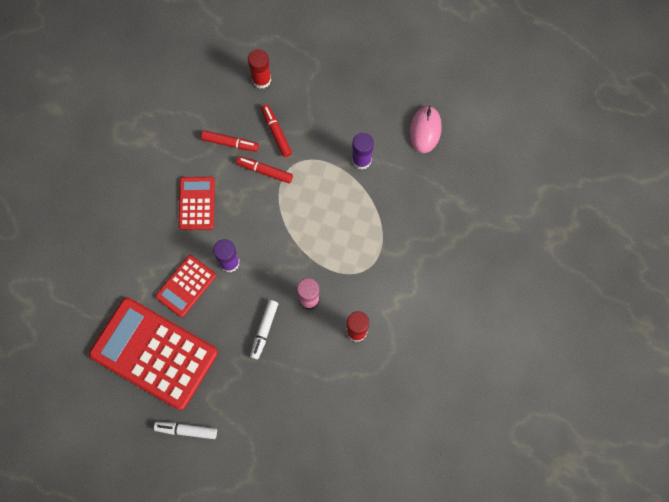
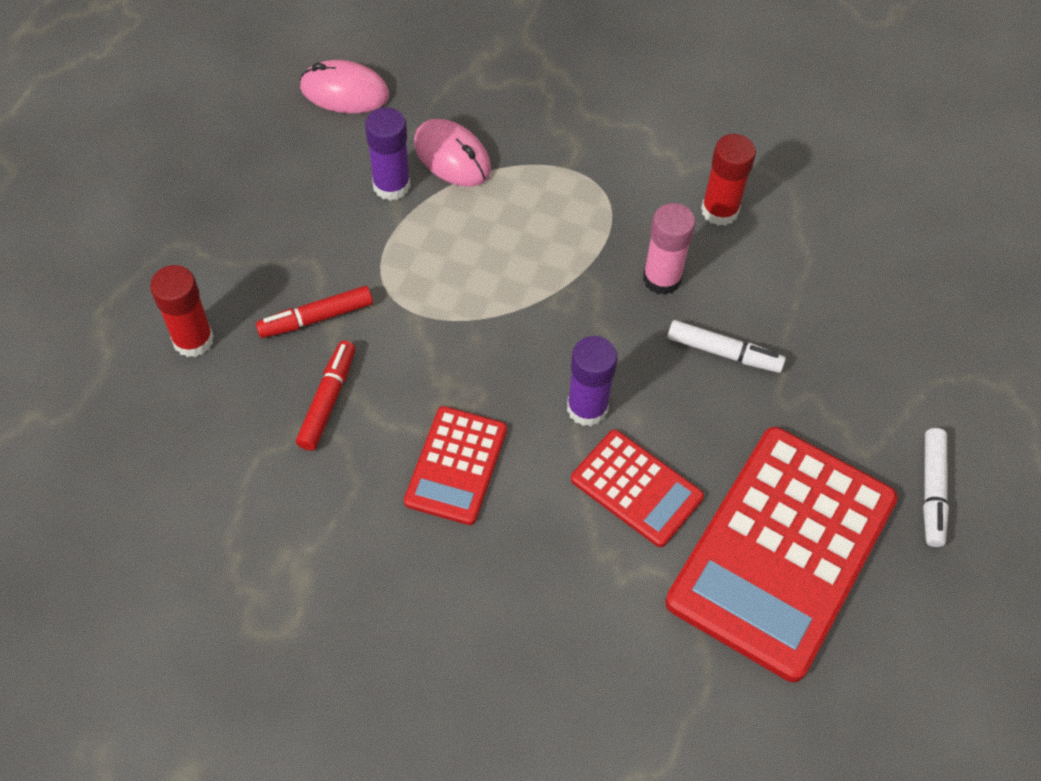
camera: 90 degrees left, 15 degrees down
red calculator [178,177,215,230] -> red calculator turned 75 degrees counterclockwise [404,406,507,525]
red marker [236,156,293,184] -> none
none -> pink mouse [414,119,491,187]

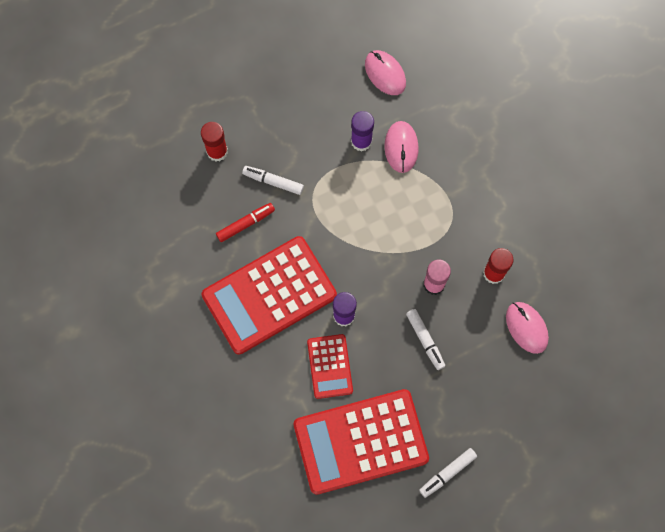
camera: 45 degrees right, 15 degrees up
red marker [256,286,373,338] -> white marker [242,166,304,195]
red calculator [404,406,507,525] -> red calculator [202,236,337,355], size x1.96
none -> pink mouse [506,302,549,354]

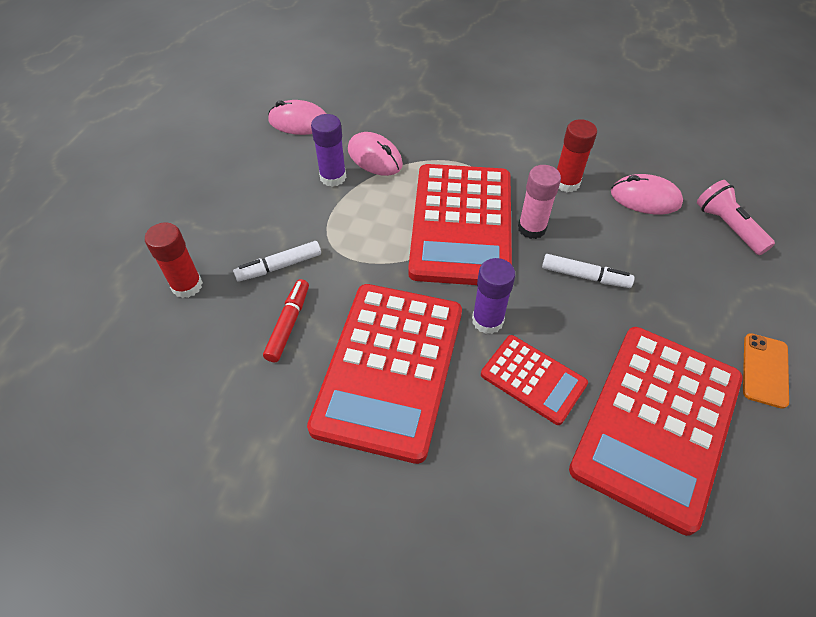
camera: 45 degrees left, 20 degrees down
white marker [419,448,477,498] -> orange phone [743,333,789,409]
none -> red calculator [408,164,512,285]
none -> pink flashlight [697,180,775,255]

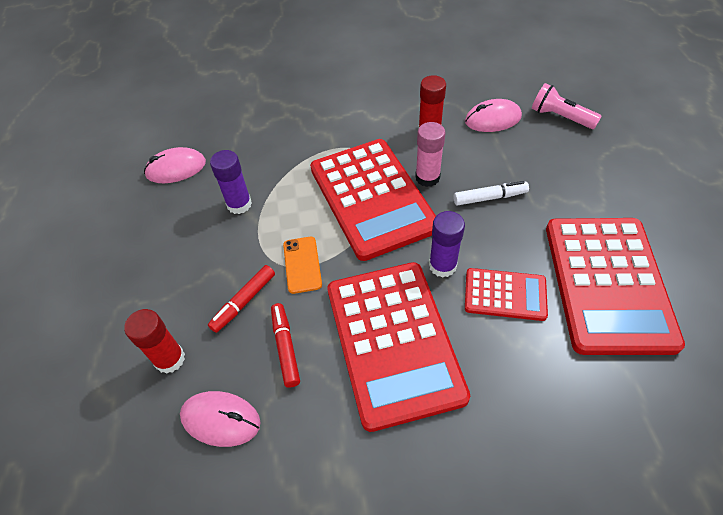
camera: 25 degrees left, 0 degrees up
white marker [233,241,321,282] -> red marker [208,265,275,333]
pink mouse [348,132,403,176] -> pink mouse moved to [180,391,261,447]
orange phone [743,333,789,409] -> orange phone moved to [283,237,322,294]

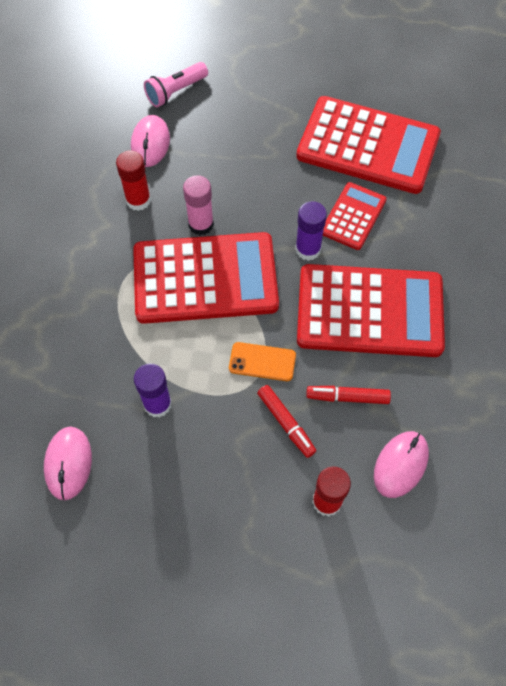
camera: 75 degrees left, 10 degrees up
white marker [454,181,529,206] -> none

